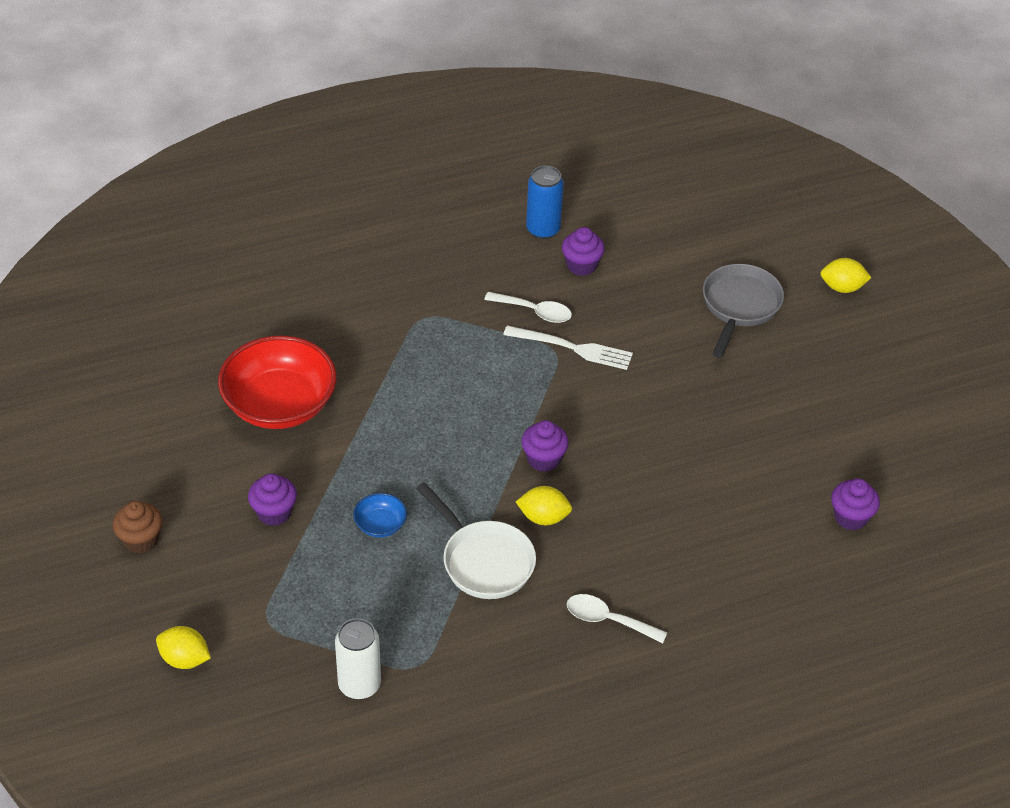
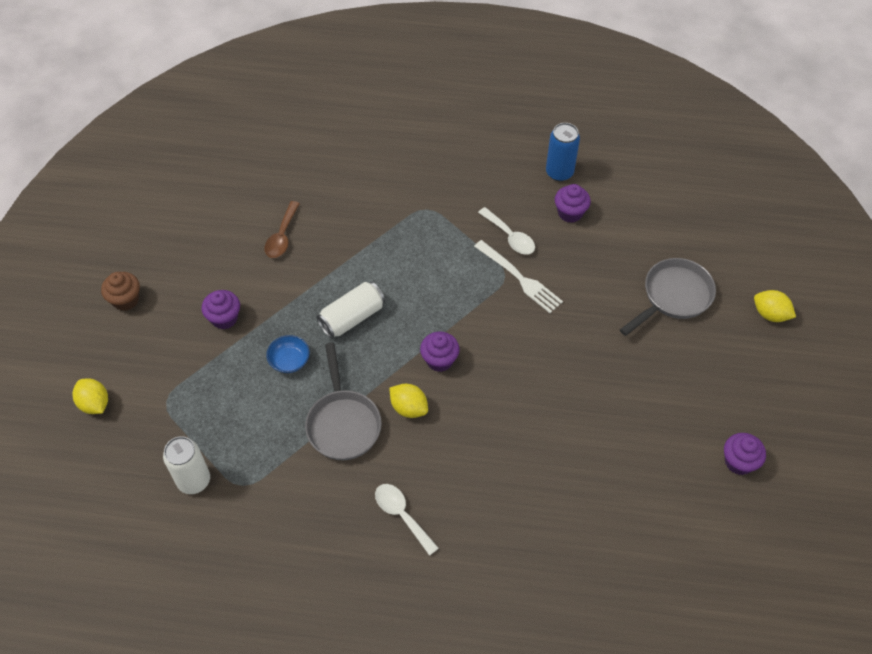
camera: 30 degrees right, 10 degrees up
red bowl [218,336,337,429] -> brown spoon [264,201,300,258]
white pan [416,482,536,599] -> grey pan [305,343,382,460]
purple cupcake [831,478,880,530] -> purple cupcake moved to [724,433,766,475]
none -> white can [317,282,385,338]

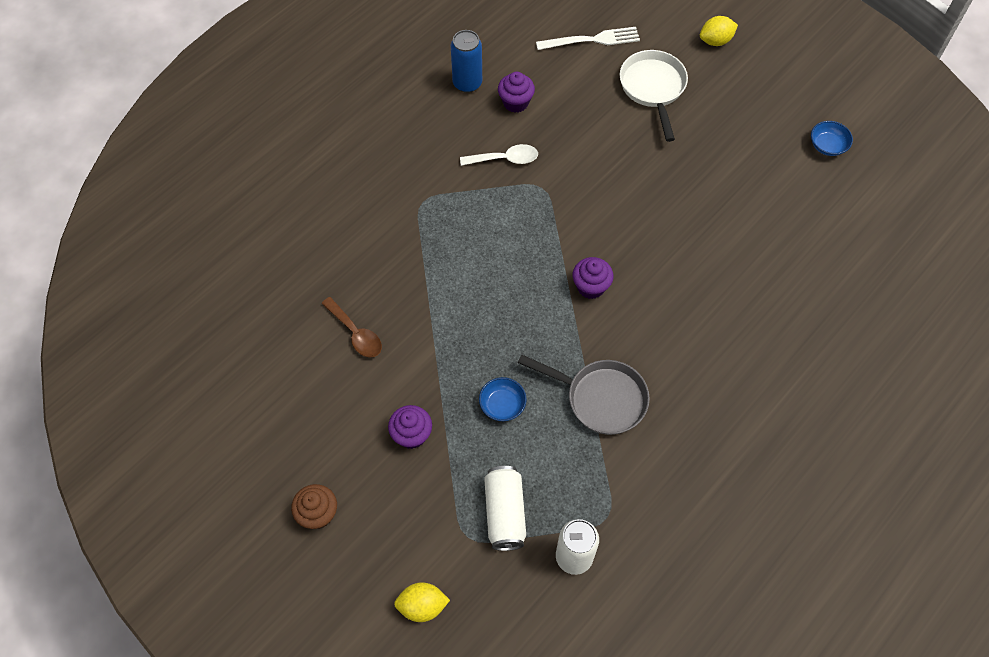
camera: 55 degrees left, 5 degrees up
white can [317,282,385,338] -> white can moved to [484,466,526,551]
white spoon [375,484,439,556] -> none
yellow lemon [389,384,428,418] -> none
white fork [474,240,563,313] -> white fork moved to [536,27,640,50]
grey pan [620,258,716,336] -> white pan [620,50,688,142]
purple cupcake [724,433,766,475] -> blue bowl [811,121,853,156]

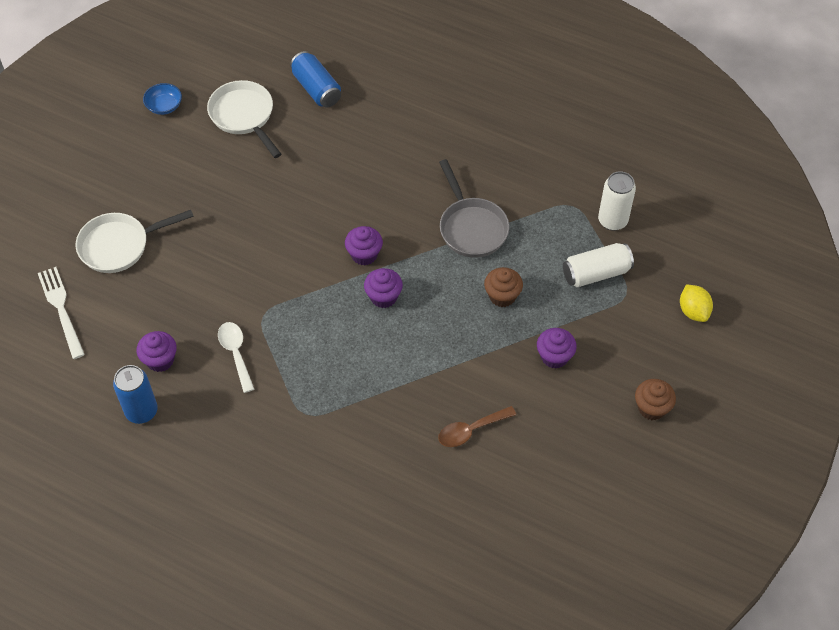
camera: 105 degrees left, 5 degrees down
brown spoon [322,297,382,358] -> brown spoon turned 150 degrees counterclockwise [438,406,516,447]
blue bowl [479,377,527,421] -> brown cupcake [484,267,523,307]
grey pan [518,354,650,435] -> grey pan turned 150 degrees clockwise [439,159,509,258]
yellow lemon [700,16,738,46] -> none
none -> white pan [207,80,281,158]
none -> blue can [290,51,341,108]
none -> purple cupcake [364,268,403,308]

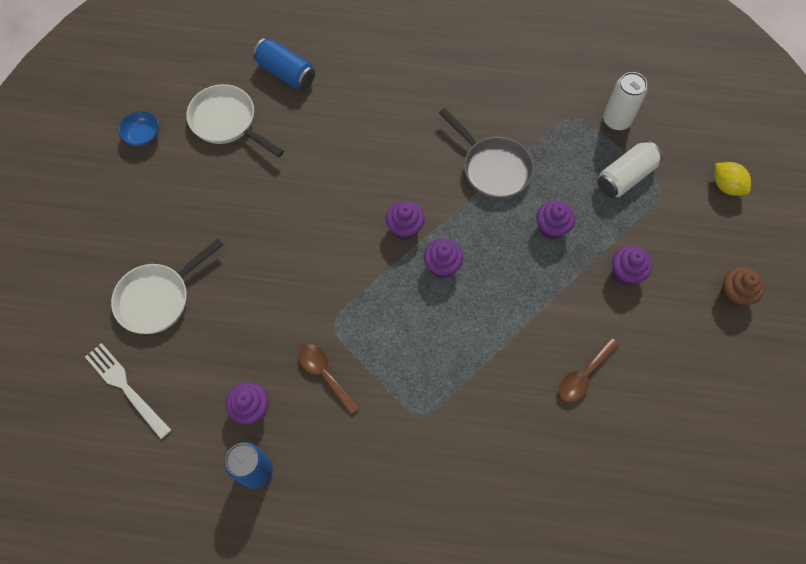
camera: 20 degrees left, 10 degrees up
white spoon [218,322,254,393] -> brown spoon [298,344,360,414]
brown cupcake [484,267,523,307] -> purple cupcake [536,200,575,240]

